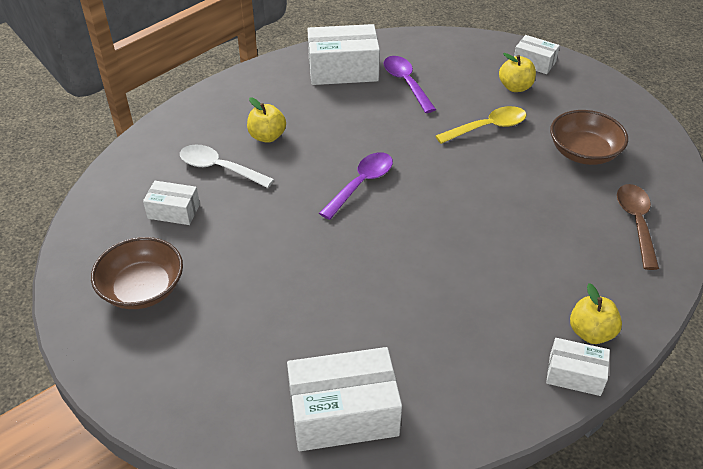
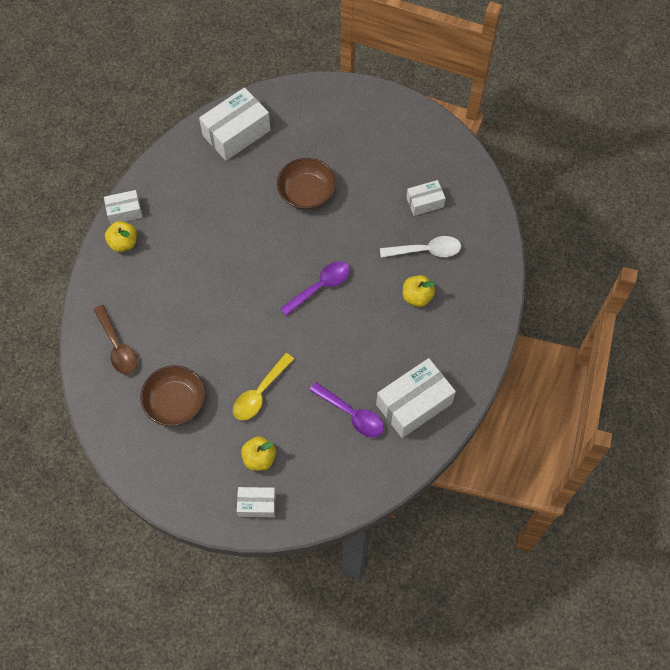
camera: 150 degrees right, 20 degrees up
brown bowl [91,237,183,309] -> brown bowl moved to [277,158,336,210]
purple spoon [319,152,393,220] -> purple spoon turned 135 degrees counterclockwise [280,261,350,316]

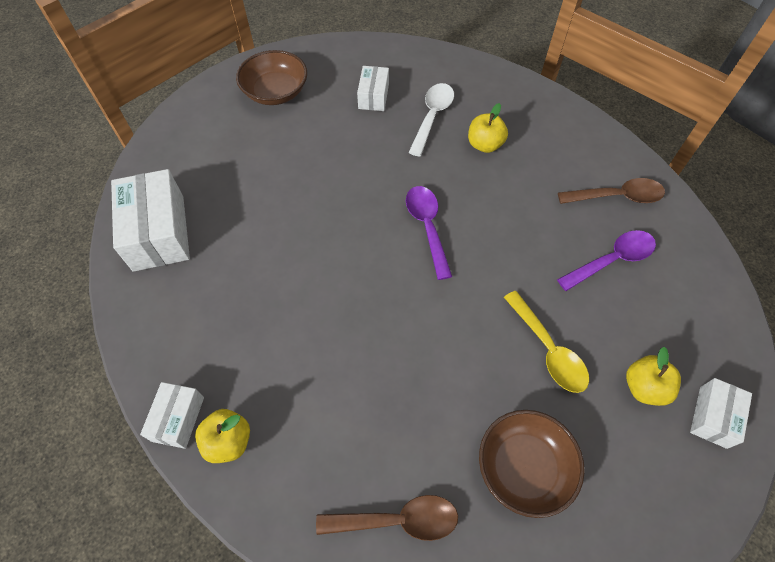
camera: 65 degrees left, 5 degrees down
brown bowl [277,158,336,210] -> brown bowl moved to [236,50,307,105]
white box [376,358,456,438] -> brown spoon [558,178,665,204]

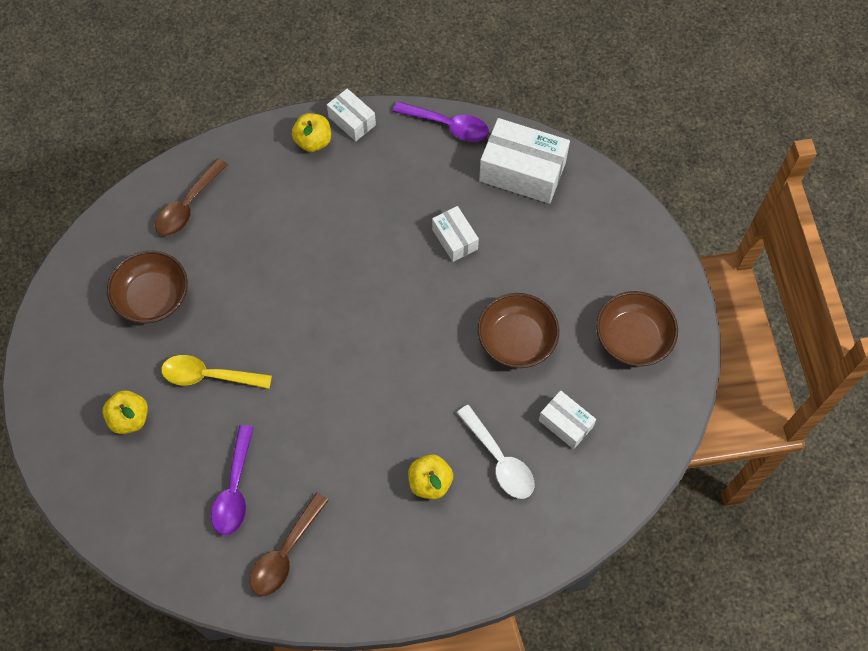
camera: 125 degrees right, 5 degrees up
purple spoon [406,186,452,280] -> purple spoon moved to [393,102,489,141]
white box [690,378,752,449] -> white box moved to [432,206,479,262]
none -> brown bowl [478,293,559,368]

